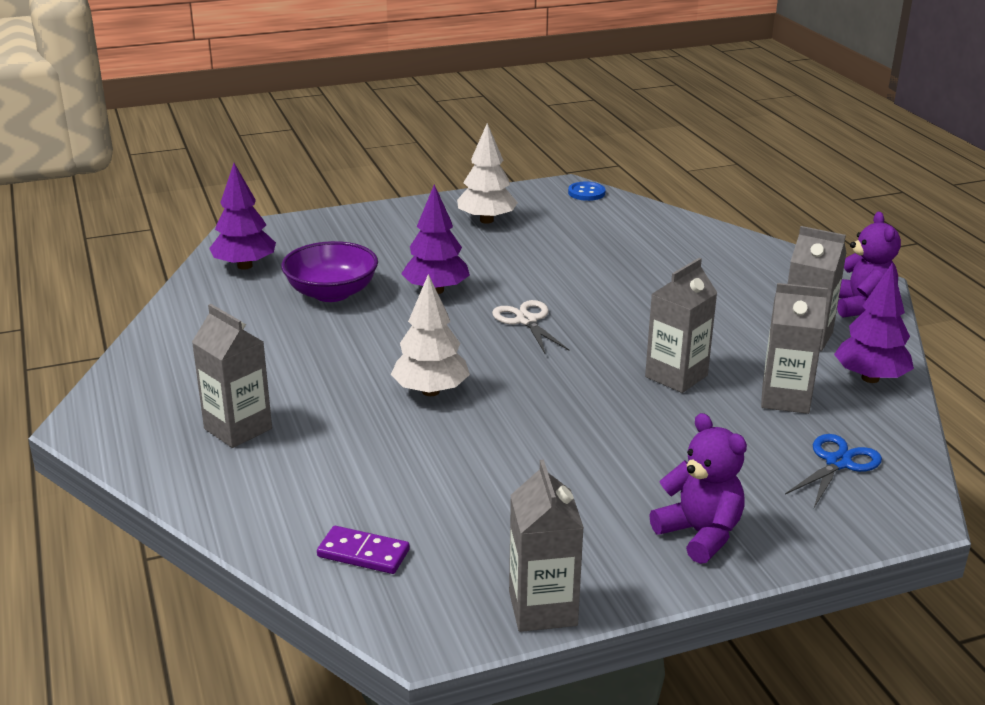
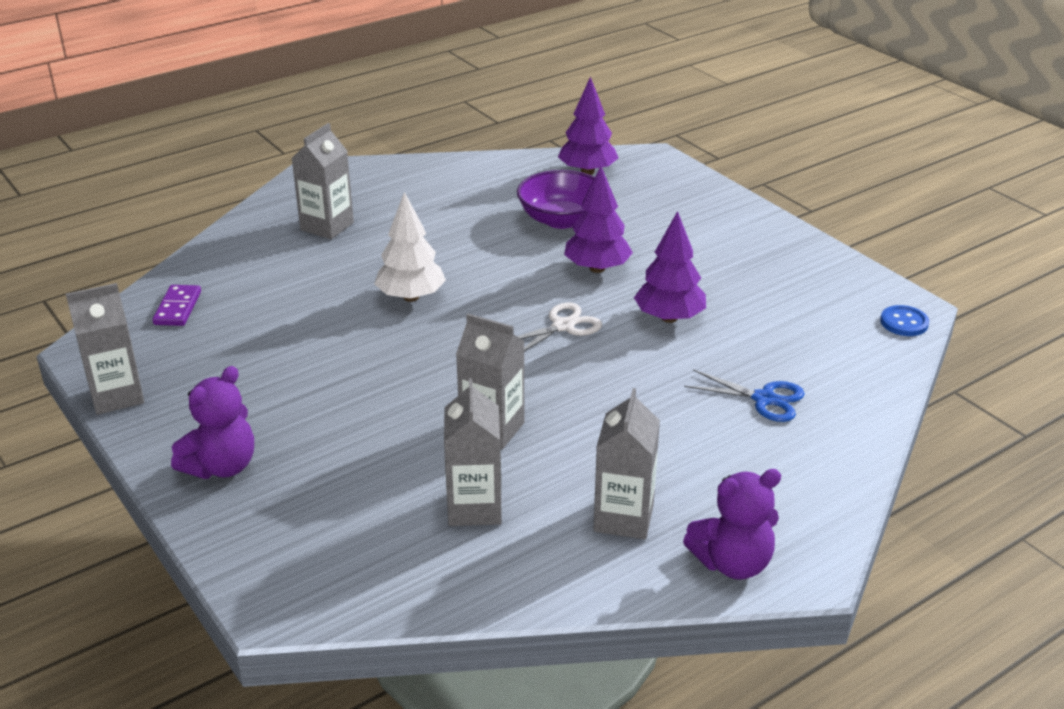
camera: 75 degrees right, 5 degrees up
white tree [457,123,518,224] -> none
blue scissors [785,434,882,508] -> blue scissors moved to [684,369,805,422]
purple tree [834,263,914,383] -> purple tree moved to [634,211,706,323]

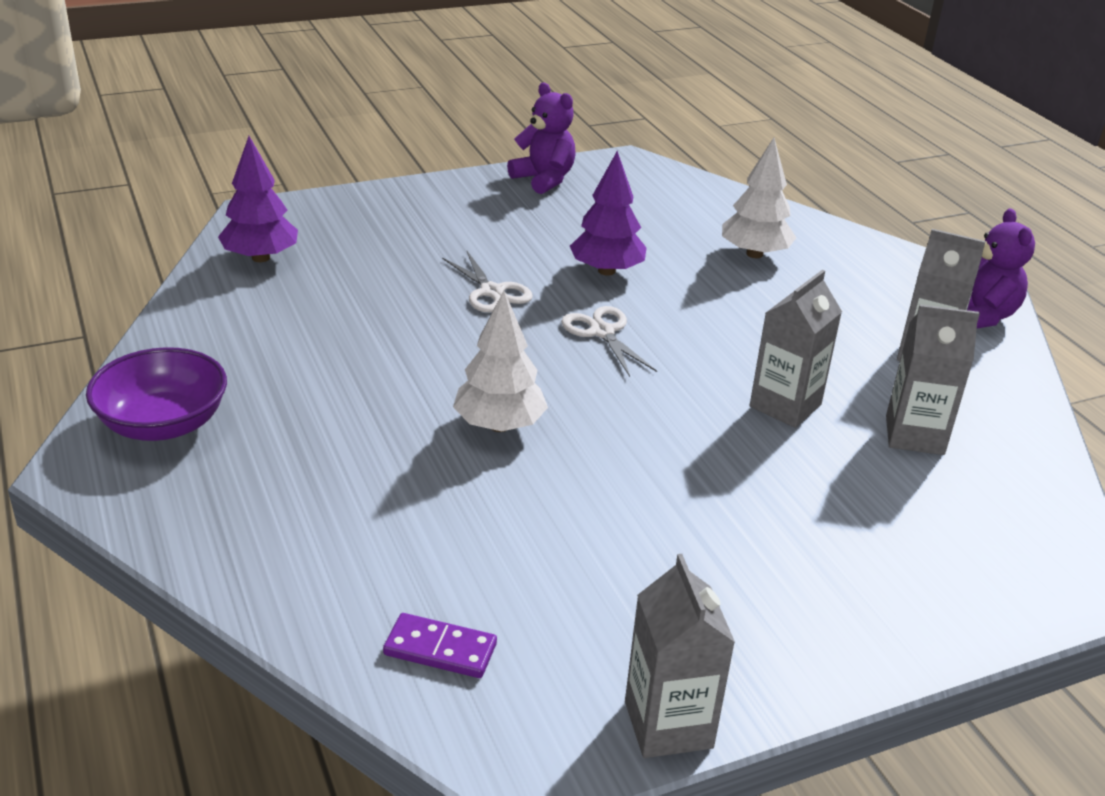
camera: 80 degrees left, 0 degrees up
purple teddy bear [171,366,254,479] -> purple teddy bear moved to [507,83,575,194]
grey carton [291,123,354,239] -> none
purple bowl [517,170,595,229] -> purple bowl moved to [86,347,227,441]
purple tree [564,166,633,273] -> white scissors [442,251,533,312]
blue scissors [684,369,805,422] -> white tree [722,138,796,258]
blue button [880,305,929,336] -> none

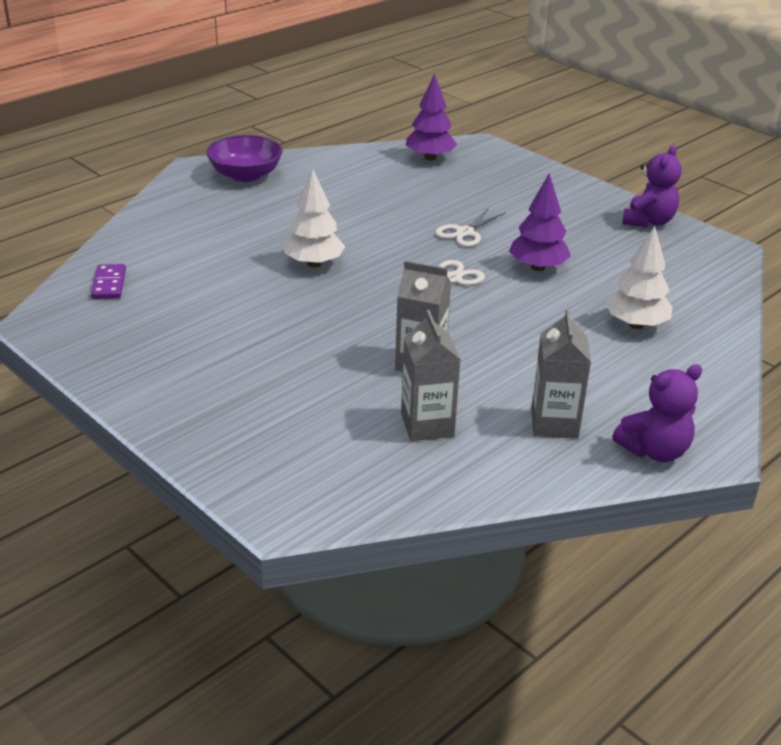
camera: 70 degrees right, 0 degrees up
grey carton [625,554,735,758] -> none

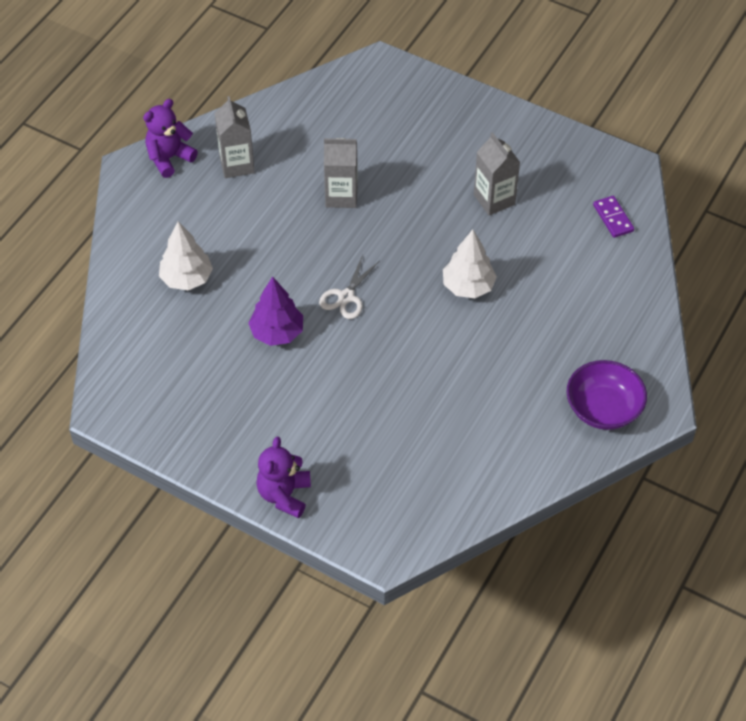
camera: 165 degrees right, 20 degrees up
grey carton [401,310,461,441] -> grey carton moved to [474,132,520,215]
purple tree [406,74,457,161] -> none
white scissors [435,208,506,247] -> none
purple teddy bear [622,145,682,228] -> purple teddy bear moved to [256,437,311,518]

